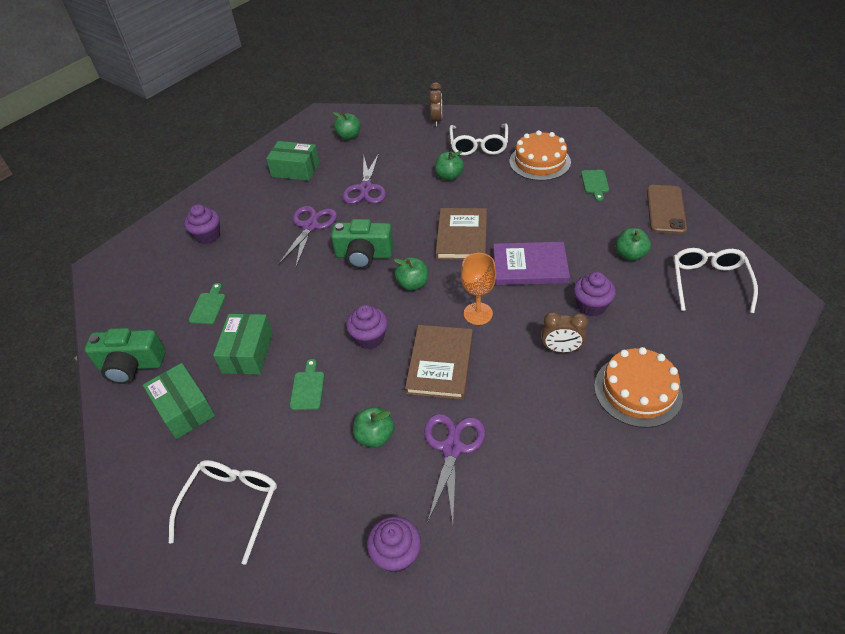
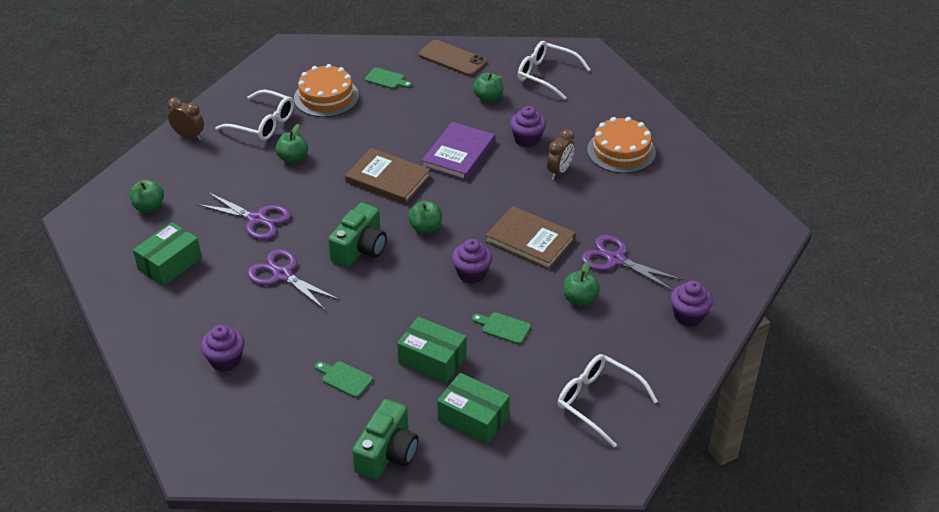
camera: 70 degrees left, 5 degrees down
green box [143,363,215,439] -> green box turned 45 degrees clockwise [437,373,510,444]
orange goblet [461,253,496,325] -> none

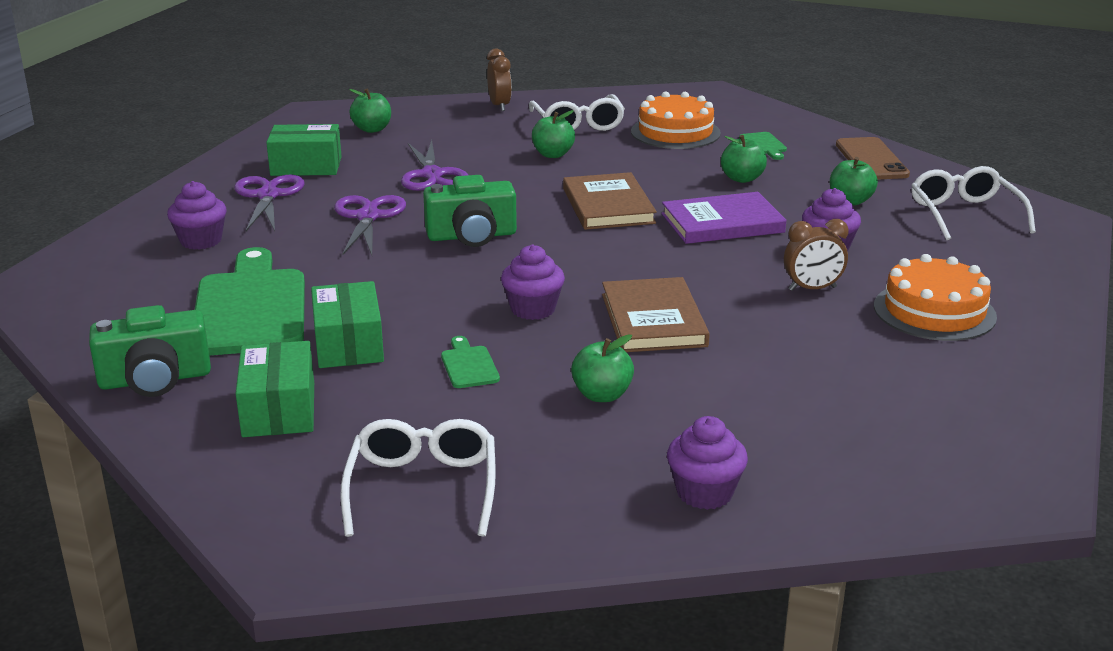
camera: 50 degrees right, 15 degrees down
green cutting board [315,361,373,398] -> green cutting board [195,247,305,356], size x2.42
green apple [408,201,442,234] -> green apple moved to [721,135,767,183]
purple scissors [581,235,683,291] -> purple scissors moved to [234,174,304,231]

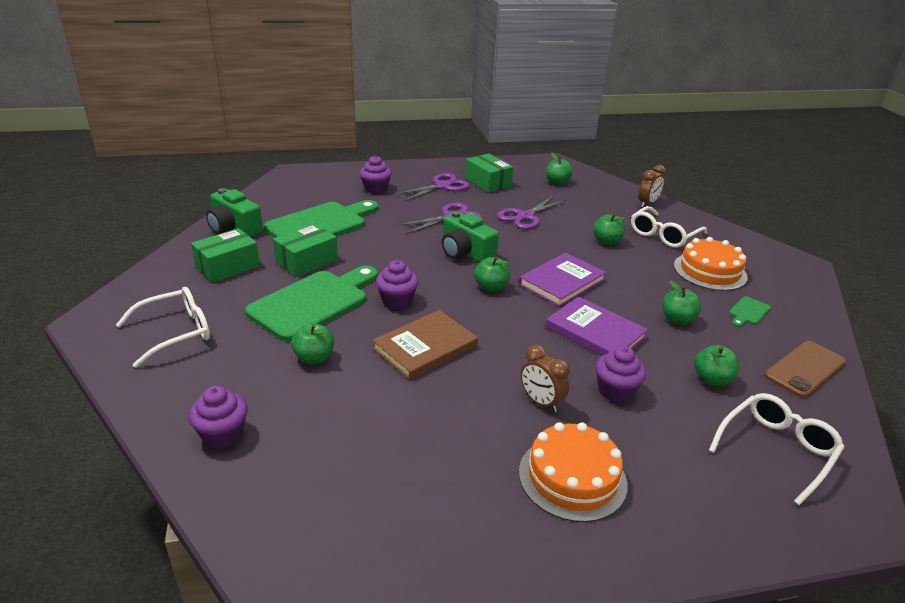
camera: 55 degrees right, 5 degrees up
green cutting board [441,336,500,388] -> green cutting board [245,266,378,341], size x2.42
brown book [563,172,657,230] -> purple book [519,253,606,307]
none -> green apple [474,256,510,292]

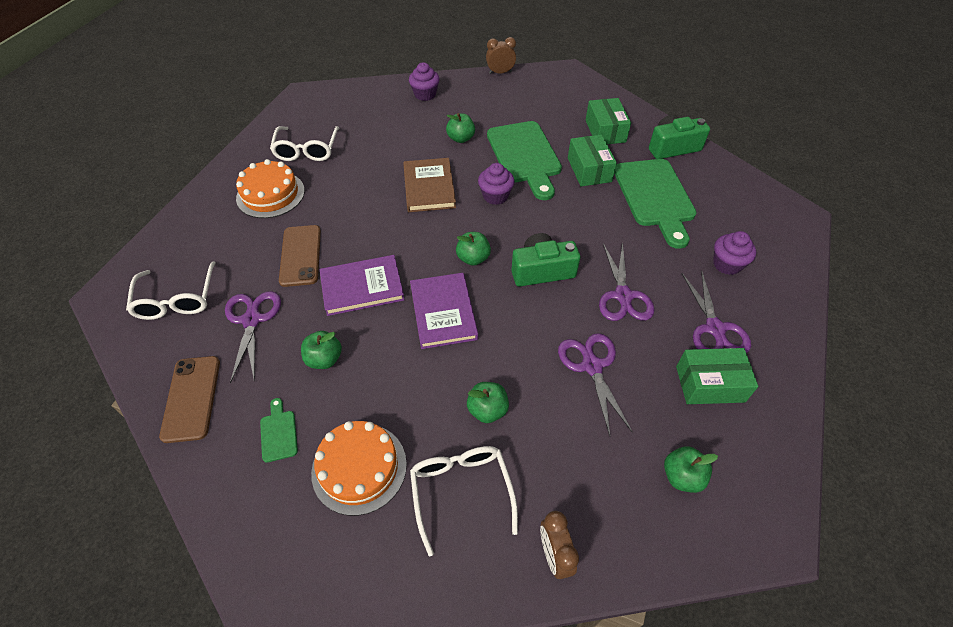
camera: 125 degrees right, 20 degrees up
white glasses [116,287,210,368] -> white glasses moved to [270,126,339,161]
brown clock [521,345,570,412] -> brown clock moved to [486,37,516,74]
purple cupcake [595,346,646,403] -> brown phone [279,225,321,287]
green apple [694,345,739,386] -> purple scissors [225,291,281,383]

